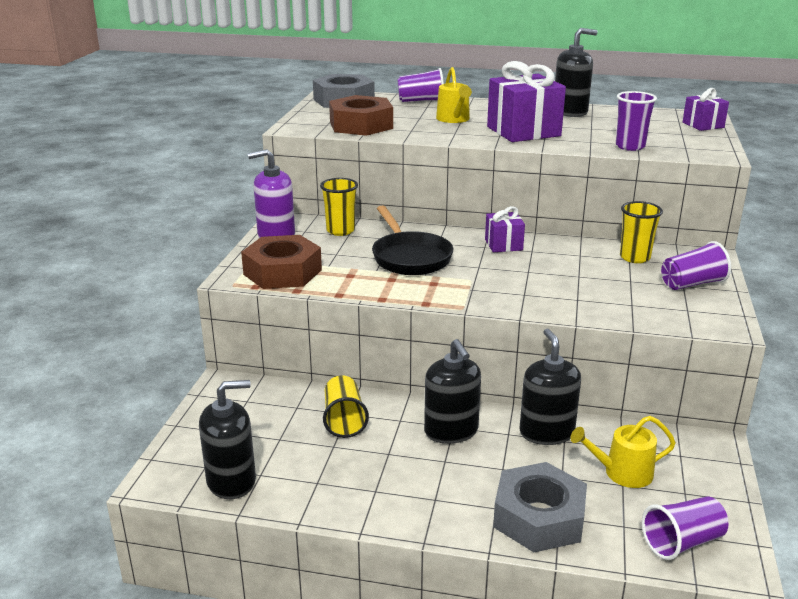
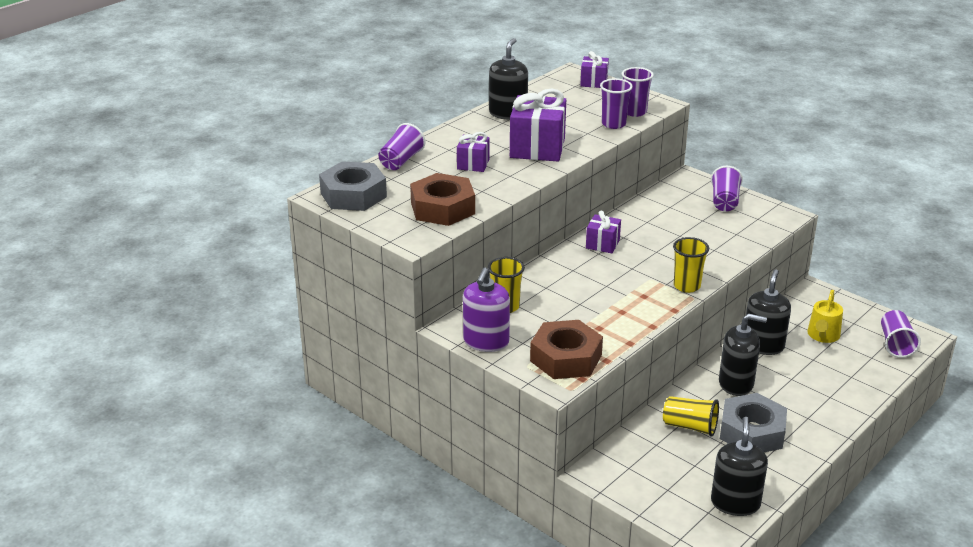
camera: 60 degrees left, 5 degrees up
black pan [372,205,453,275] -> none
yellow watering can [436,67,472,123] -> purple gift [457,132,490,172]
grey nut [493,462,587,552] -> grey nut moved to [720,393,787,452]
black soap dispenser [519,329,581,445] -> black soap dispenser turned 90 degrees clockwise [746,269,791,355]
yellow cup [620,201,663,263] -> yellow cup moved to [673,237,709,293]
none -> purple cup [622,67,654,117]

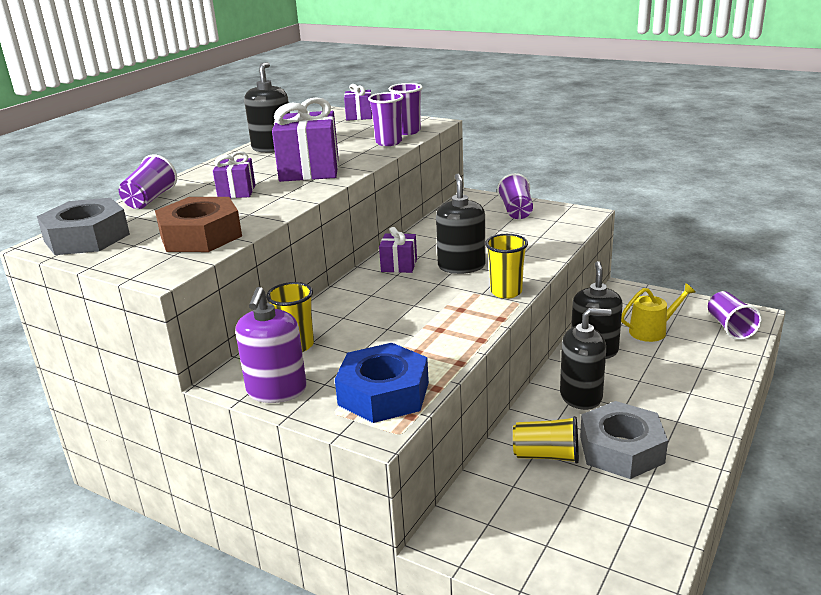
camera: 10 degrees left, 5 degrees down
brown nut [530,320,603,379] -> blue nut [335,343,429,423]
black soap dispenser [711,417,768,516] -> black soap dispenser moved to [436,174,486,274]
yellow watering can [807,290,843,343] -> yellow watering can turned 120 degrees counterclockwise [621,283,696,342]

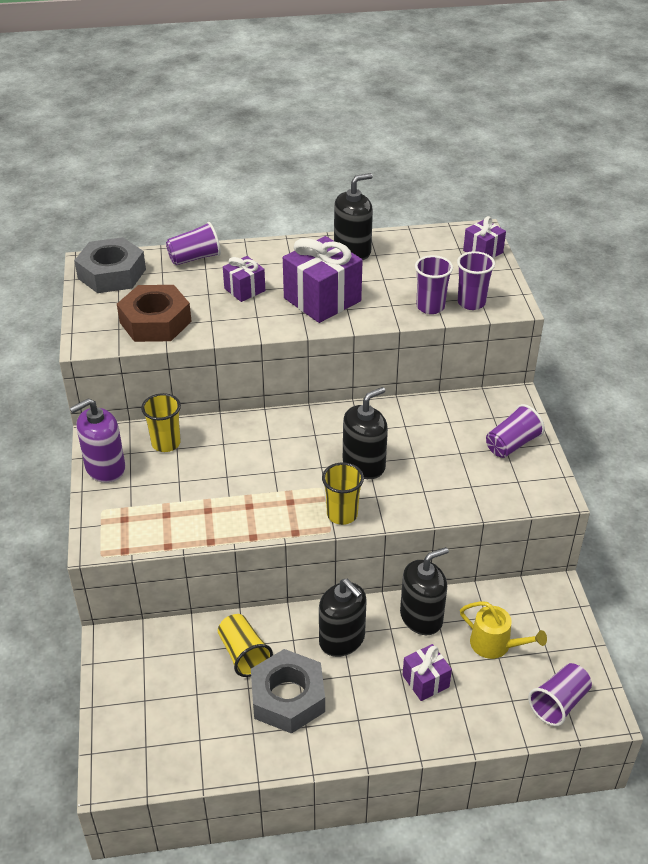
camera: 50 degrees right, 15 degrees up
blue nut [335,343,429,423] -> none
purple gift [379,227,417,273] -> purple gift moved to [402,644,452,701]

